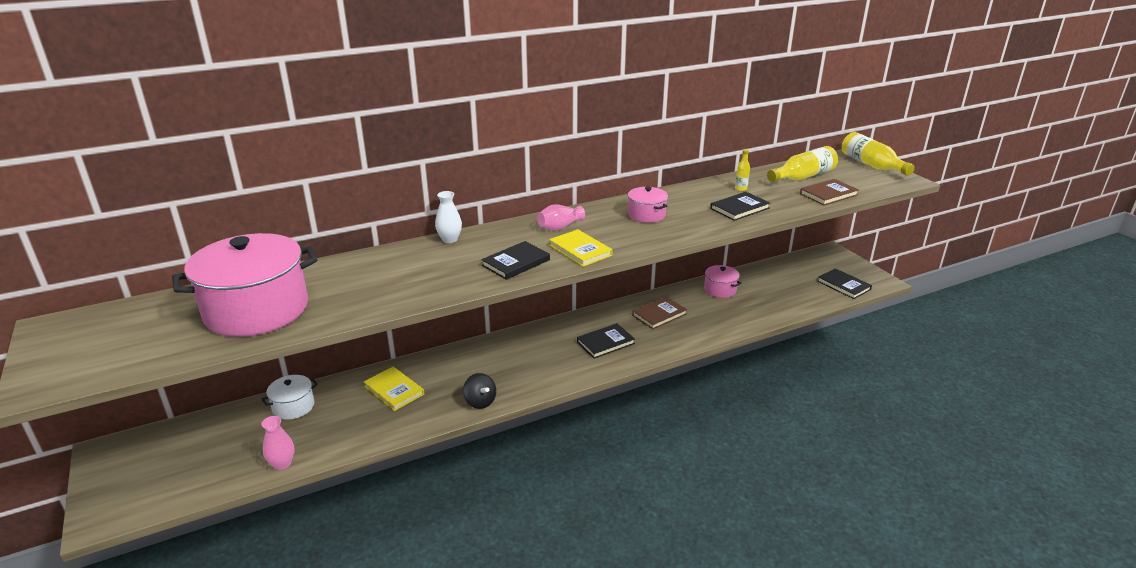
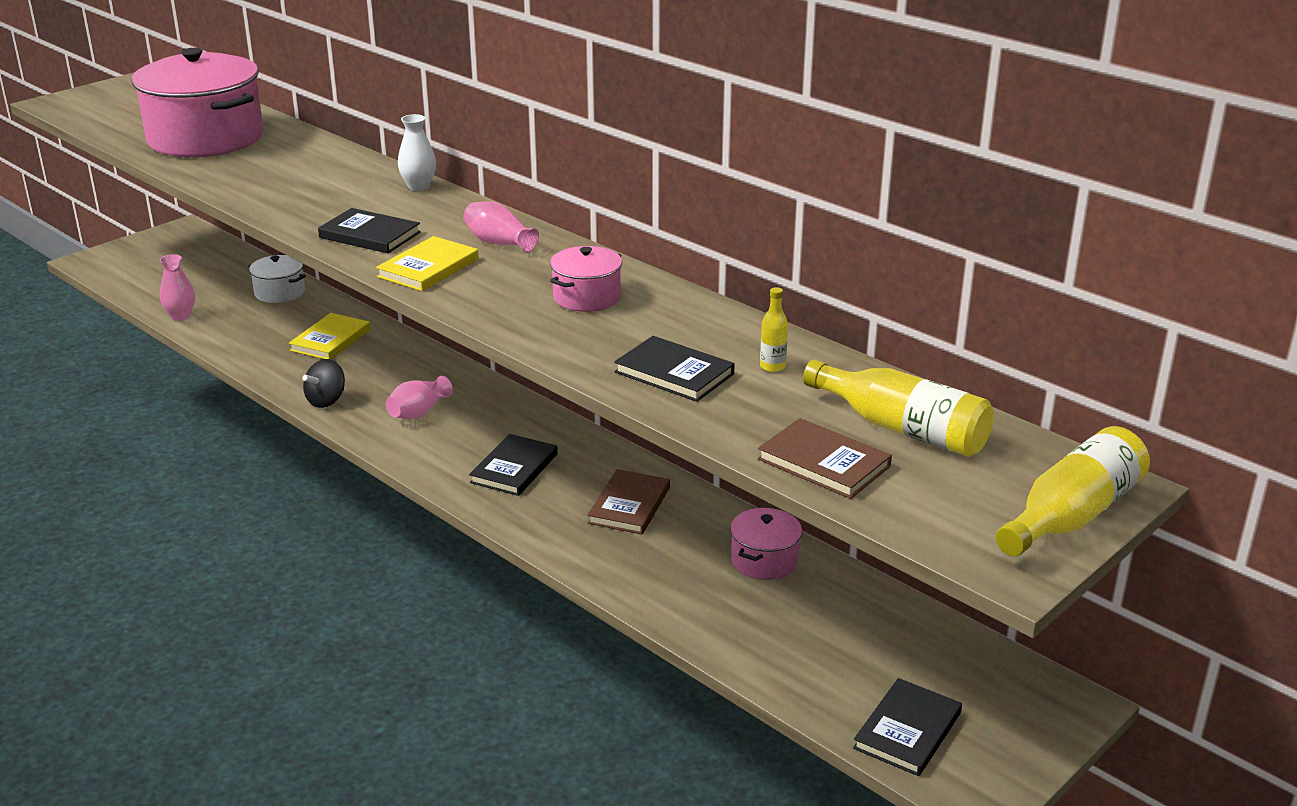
camera: 70 degrees right, 0 degrees up
black book [577,323,635,359] -> black book turned 75 degrees clockwise [469,434,558,496]
brown book [632,297,687,329] -> brown book turned 75 degrees clockwise [587,469,670,534]
none -> pink vase [386,376,453,419]

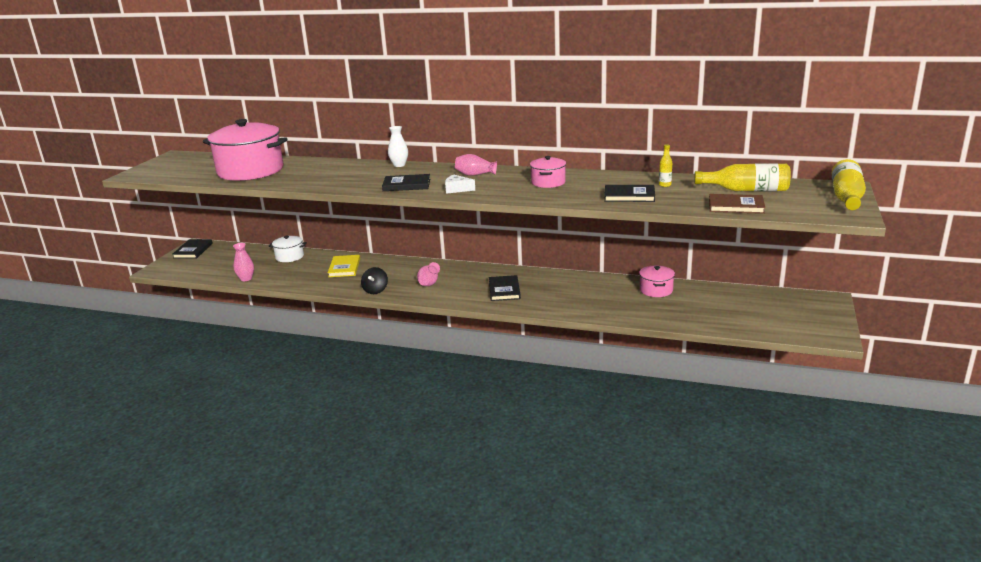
camera: 25 degrees left, 5 degrees down
yellow book [376,236,479,291] -> white cheese [445,175,475,194]
brown book [587,469,670,534] -> none
black book [853,678,962,776] -> black book moved to [172,239,213,259]

